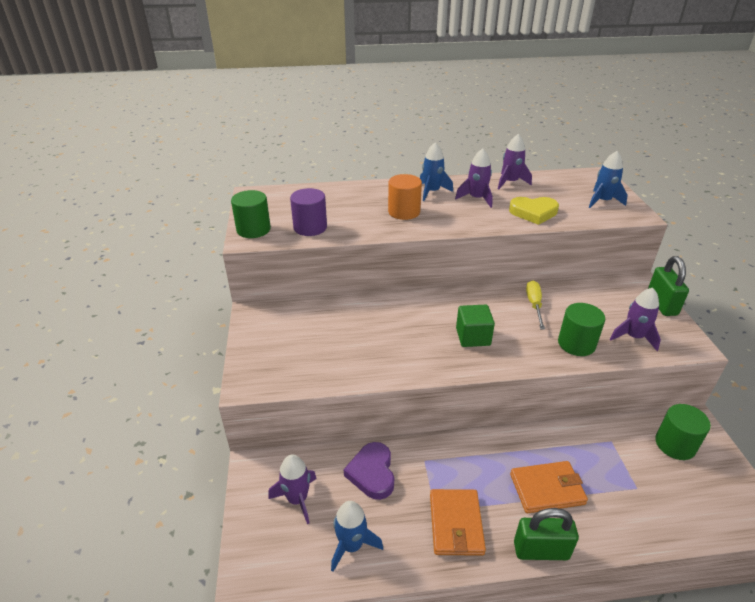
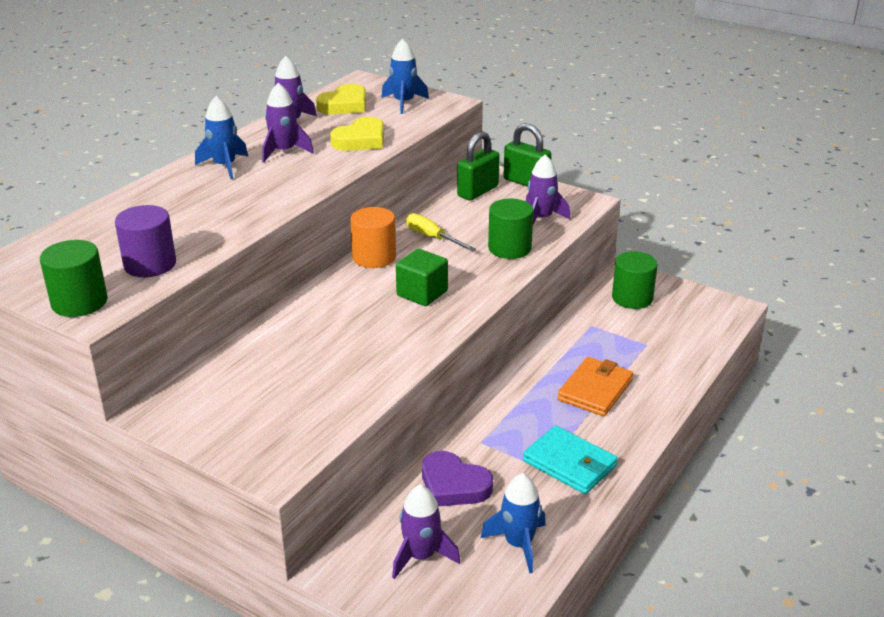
camera: 50 degrees left, 5 degrees down
orange cylinder [388,174,422,220] -> orange cylinder moved to [350,207,396,268]
orange wallet [430,489,486,556] -> turquoise wallet [523,426,618,494]
green padlock [514,508,579,560] -> green padlock moved to [457,131,500,201]
none -> yellow heart [316,84,366,114]

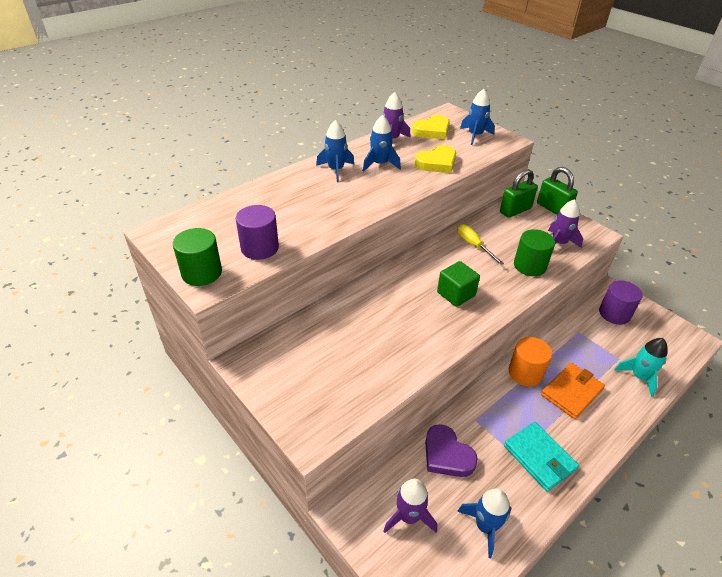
camera: 15 degrees right, 10 degrees up
purple rocket [262,83,314,163] -> blue rocket [363,115,401,172]
orange cylinder [350,207,396,268] -> orange cylinder moved to [509,337,552,387]
green cylinder [612,251,658,309] -> purple cylinder [599,280,643,325]
none -> turquoise rocket [614,338,668,397]

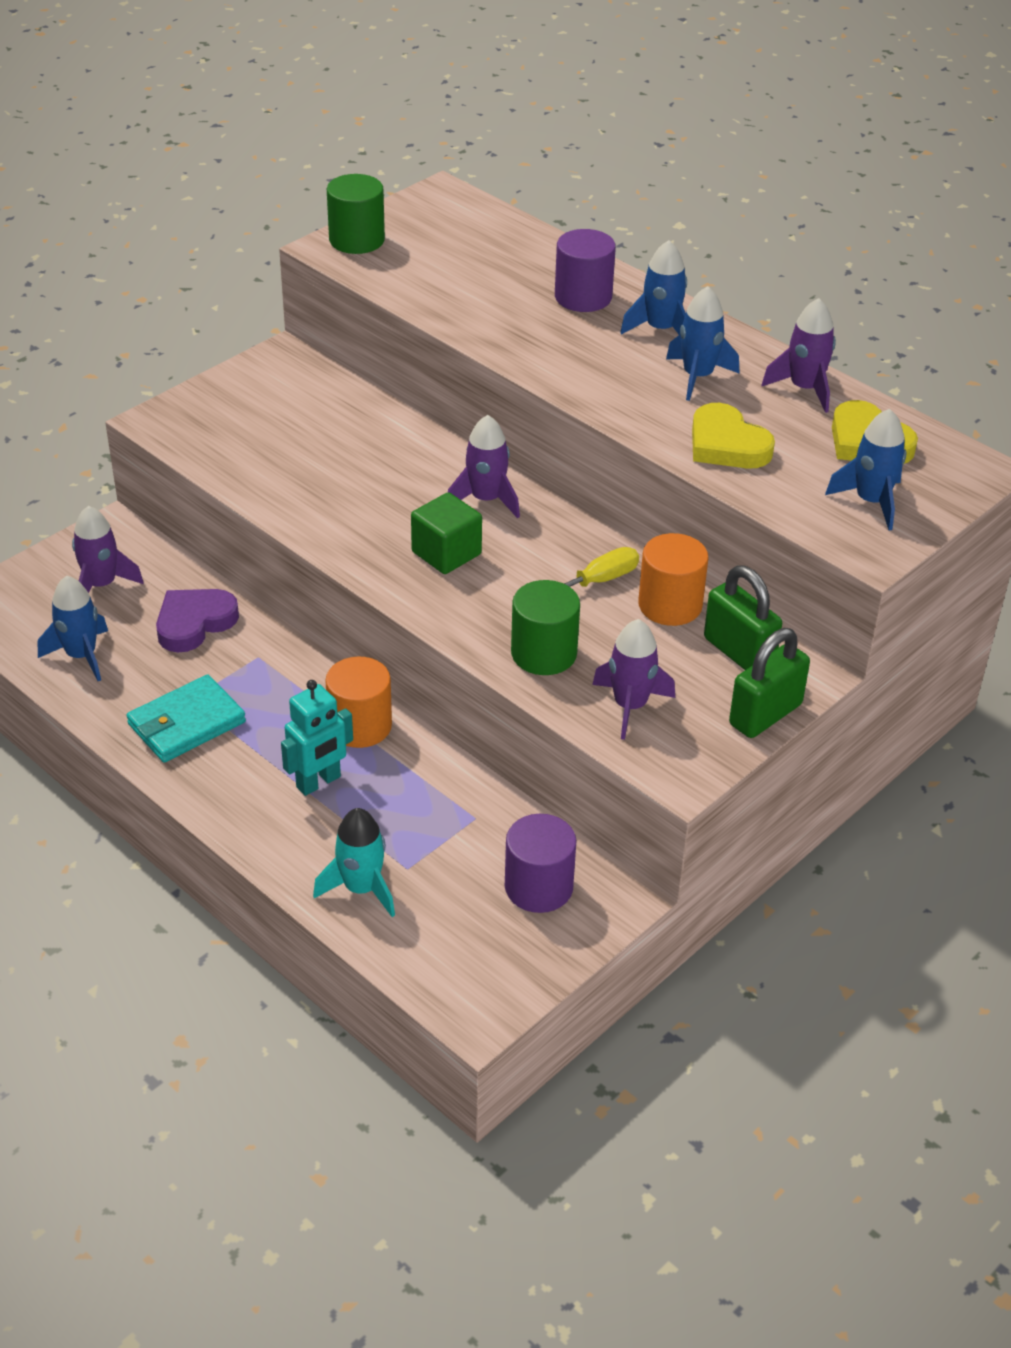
camera: 85 degrees right, 0 degrees up
purple cylinder [236,205,279,260] -> purple cylinder moved to [555,229,616,312]
orange wallet [541,363,605,419] -> turquoise robot [281,680,353,796]
none -> purple rocket [448,415,520,518]
none -> orange cylinder [638,533,709,626]

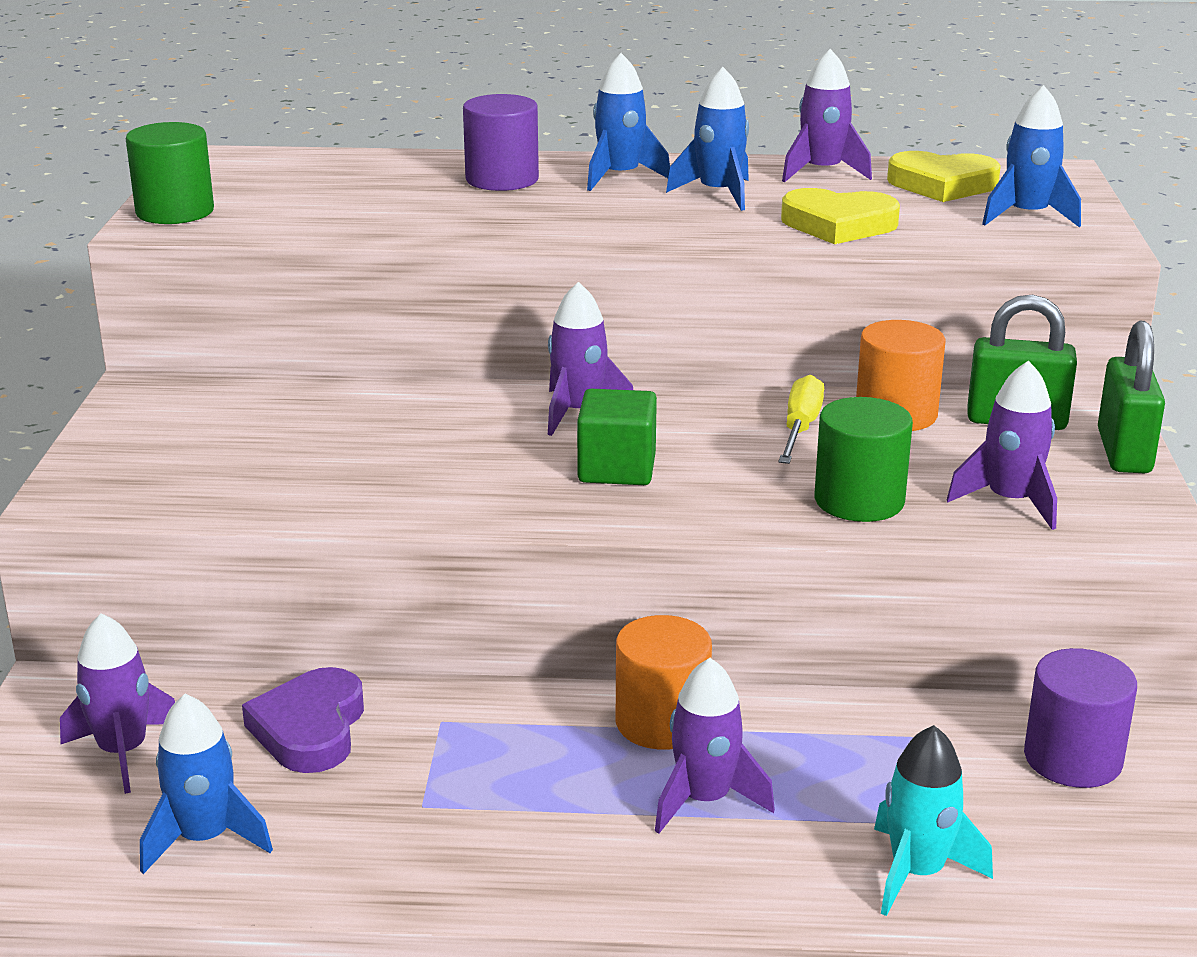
camera: 40 degrees left, 15 degrees down
turquoise wallet [126,675,246,763] -> none
turquoise robot [281,680,353,796] -> purple rocket [655,658,775,834]

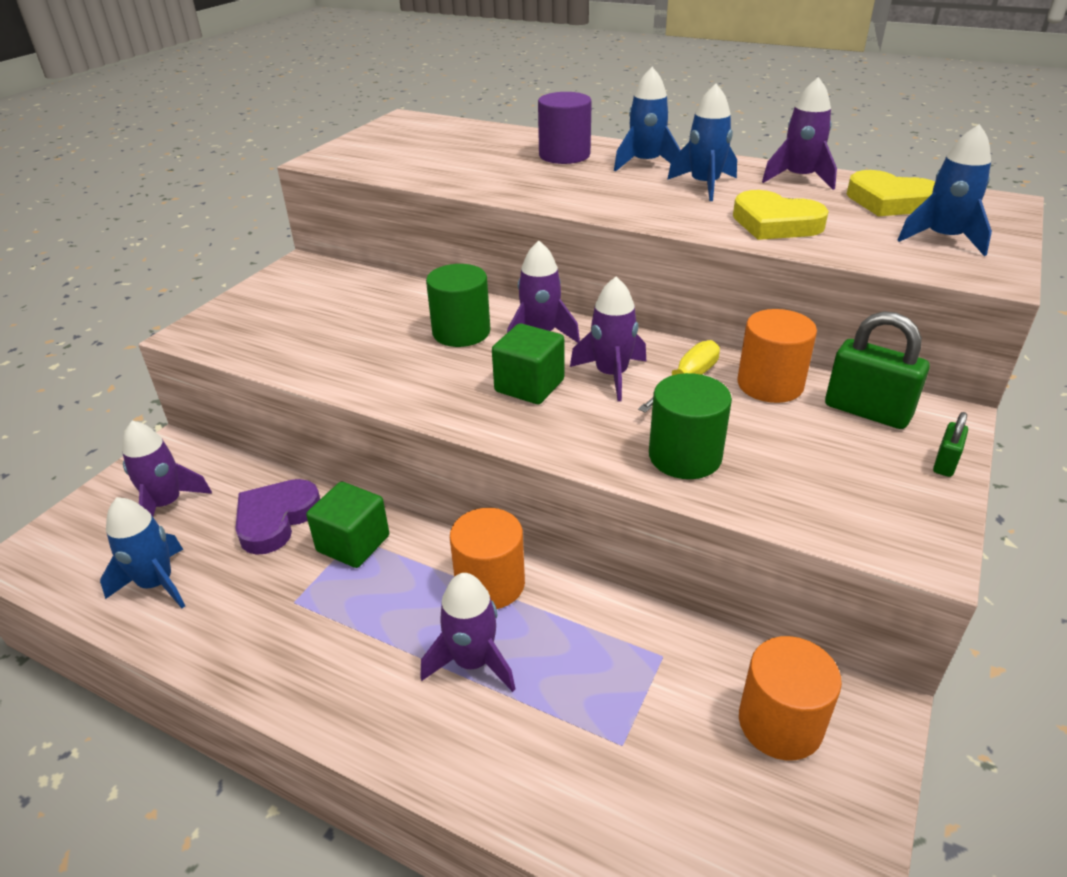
camera: 25 degrees right, 10 degrees up
green cylinder [126,122,214,224] -> green cylinder moved to [426,264,490,347]
turquoise rocket [874,725,993,916] -> none
purple rocket [947,361,1057,530] -> purple rocket moved to [570,277,646,401]
purple cylinder [1024,648,1137,788] -> orange cylinder [739,636,842,760]
green padlock [1098,321,1165,473] -> green padlock [933,412,968,477], size x0.50
none -> green cube [306,482,389,568]

